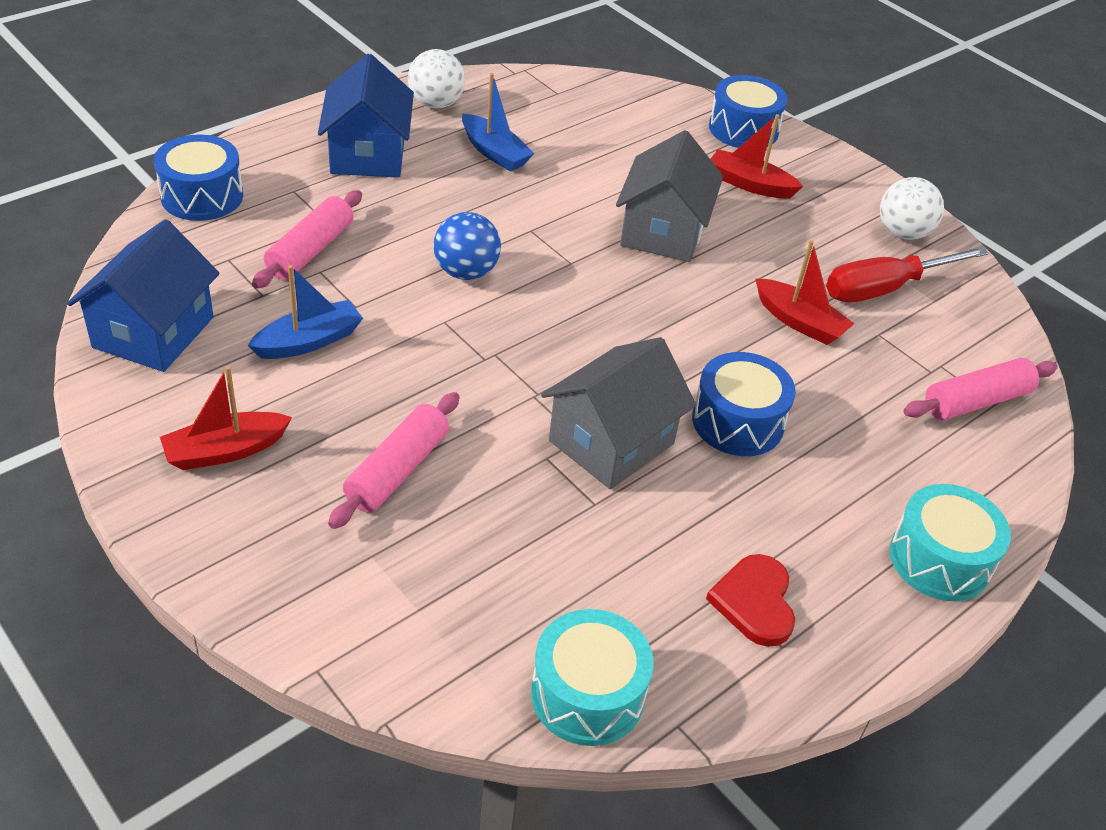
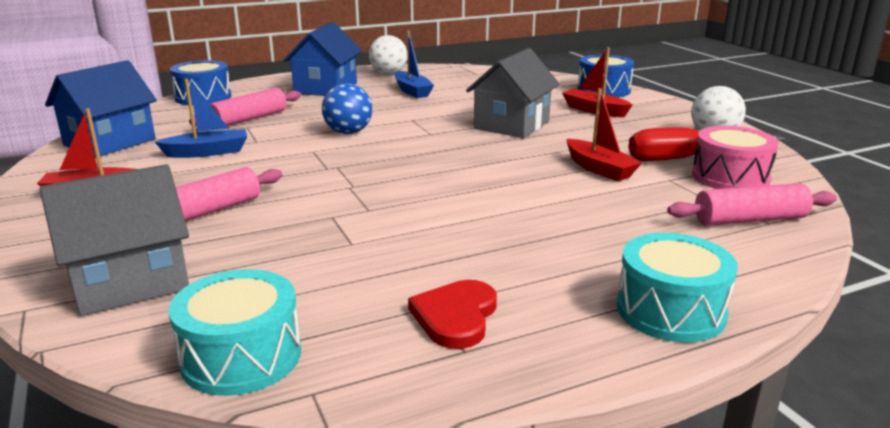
camera: 20 degrees right, 20 degrees down
grey house [541,337,696,489] -> grey house moved to [40,164,189,316]
blue drum [692,352,796,456] -> none
none -> pink drum [692,126,779,189]

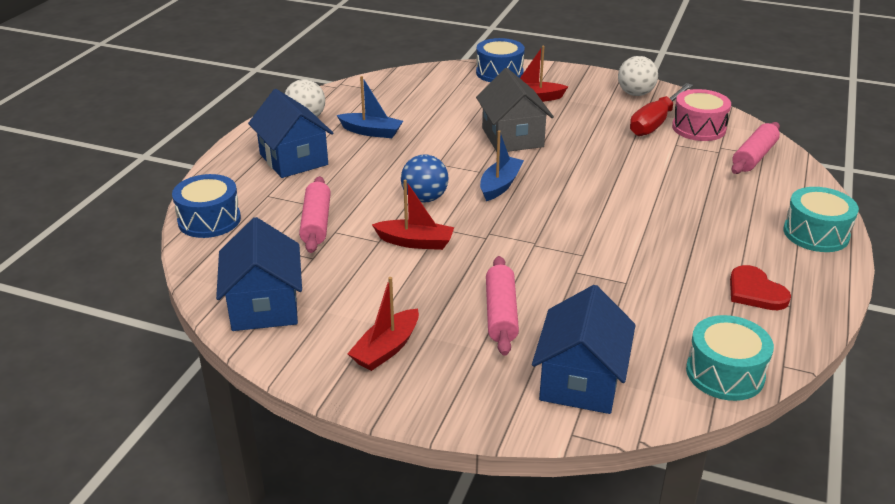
camera: 45 degrees left, 10 degrees up
grey house [40,164,189,316] -> blue house [532,285,636,414]
blue boat [155,79,247,158] -> blue boat moved to [480,130,524,201]
red boat [567,88,642,181] -> red boat moved to [372,180,454,250]

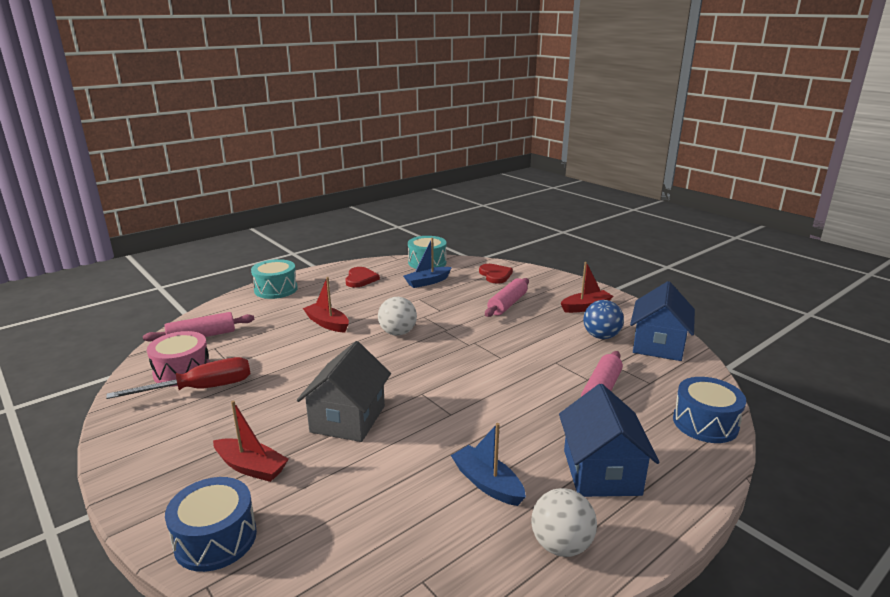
camera: 150 degrees left, 10 degrees down
red boat [372,180,454,250] -> red boat moved to [303,277,349,332]
blue ball [401,155,449,202] -> blue ball moved to [583,300,624,339]
blue boat [480,130,524,201] -> blue boat moved to [403,238,452,288]
blue house [532,285,636,414] -> red heart [479,264,513,284]
white ball [618,56,658,96] -> white ball moved to [378,297,417,336]

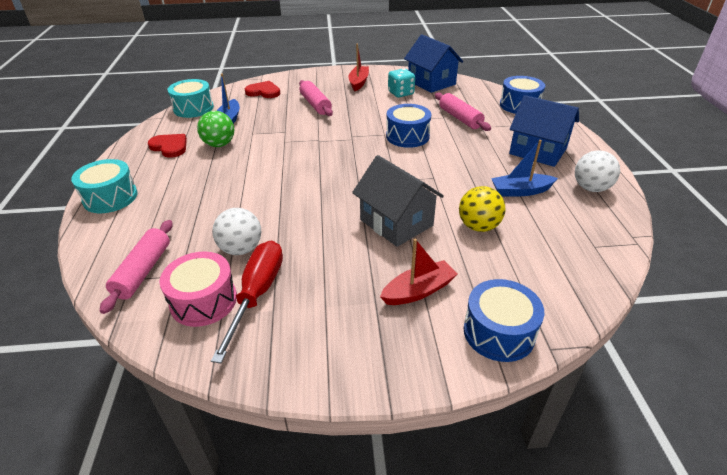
camera: 55 degrees left, 15 degrees up
red boat [303,277,349,332] -> none
white ball [378,297,417,336] -> white ball moved to [212,208,261,255]
blue ball [583,300,624,339] -> turquoise dice [388,68,415,97]
none -> green ball [197,111,234,147]
none -> blue drum [386,104,431,148]
none -> yellow ball [459,186,505,232]

